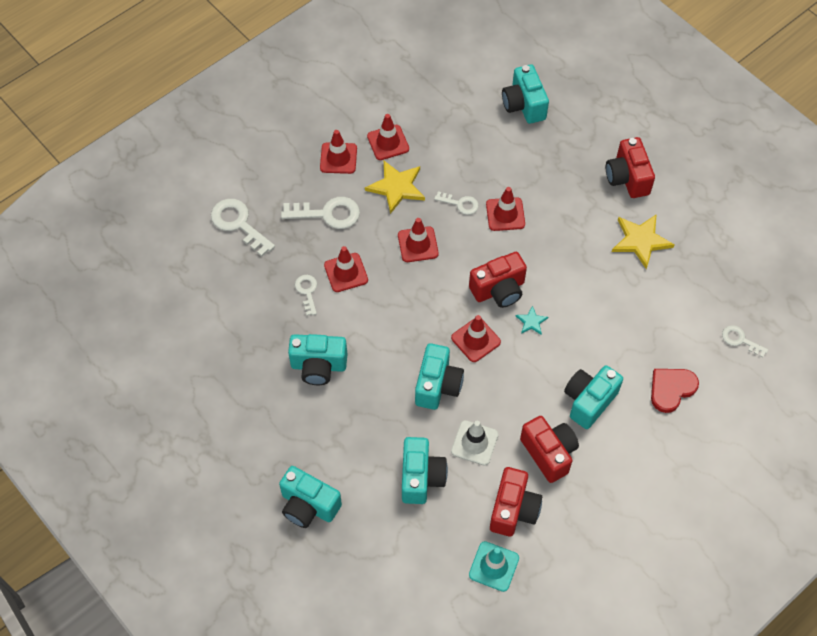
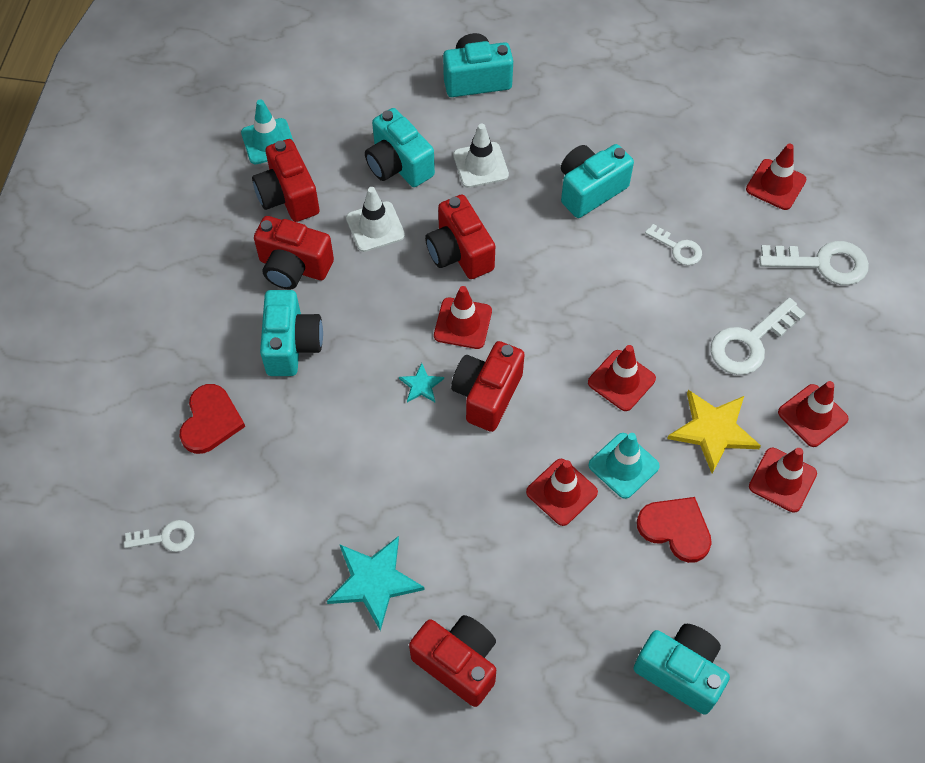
camera: 140 degrees right, 0 degrees up
red traffic cone [324,246,368,292] -> red traffic cone moved to [746,144,807,210]
turquoise camera [415,343,464,410] -> red camera [425,195,495,279]
white key [434,191,479,215] -> turquoise traffic cone [589,433,660,499]
yellow star [612,214,675,269] -> turquoise star [327,536,425,631]
none -> white traffic cone [453,124,509,188]
none -> red heart [637,497,712,563]

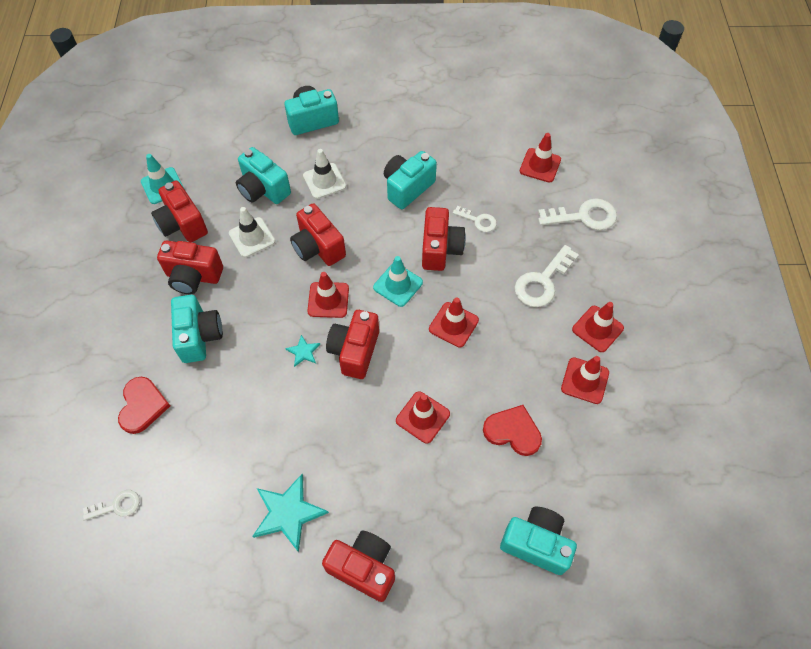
camera: 10 degrees left, 0 degrees up
turquoise traffic cone [589,433,660,499] -> turquoise traffic cone moved to [373,256,423,307]
yellow star [667,390,761,474] -> none
none -> red camera [422,207,466,271]

